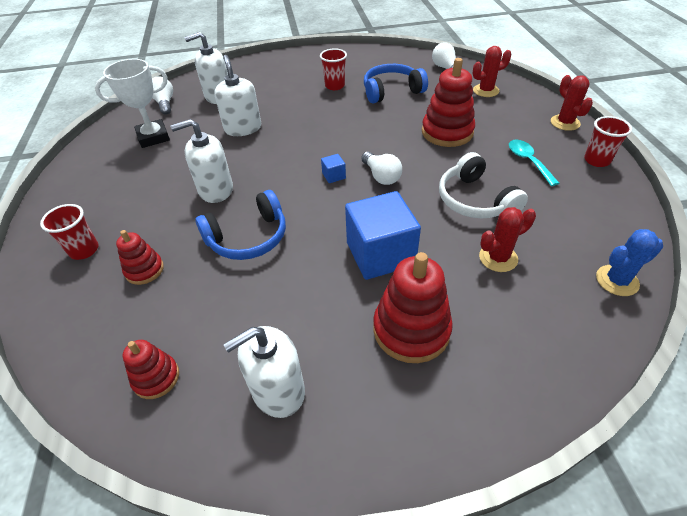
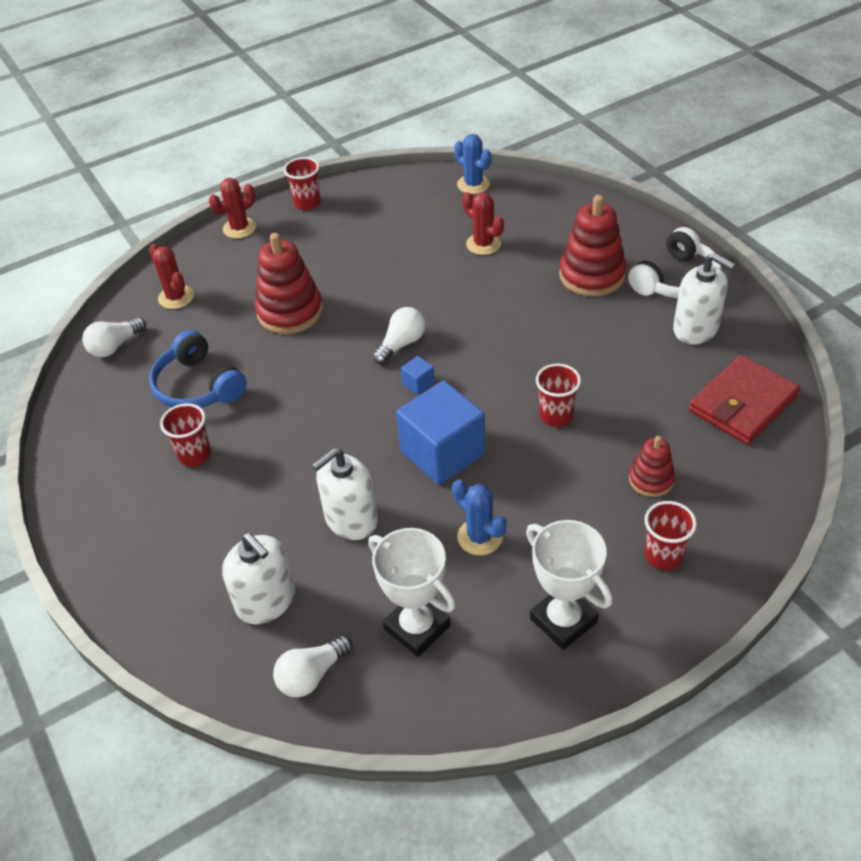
camera: 110 degrees left, 0 degrees up
red stacking toy [123,340,179,399] -> red wallet [689,355,800,445]
white soap dispenser [171,119,233,203] -> none
blue headphones [195,190,286,260] -> red cup [536,364,581,427]
blue cube [345,191,421,280] -> blue cube moved to [396,381,485,485]
white headphones [439,152,528,219] -> white headphones moved to [628,227,721,298]
turquoise spoon [509,140,559,186] -> none
none -> blue cactus [452,479,507,555]
none -> white trophy [526,520,612,650]

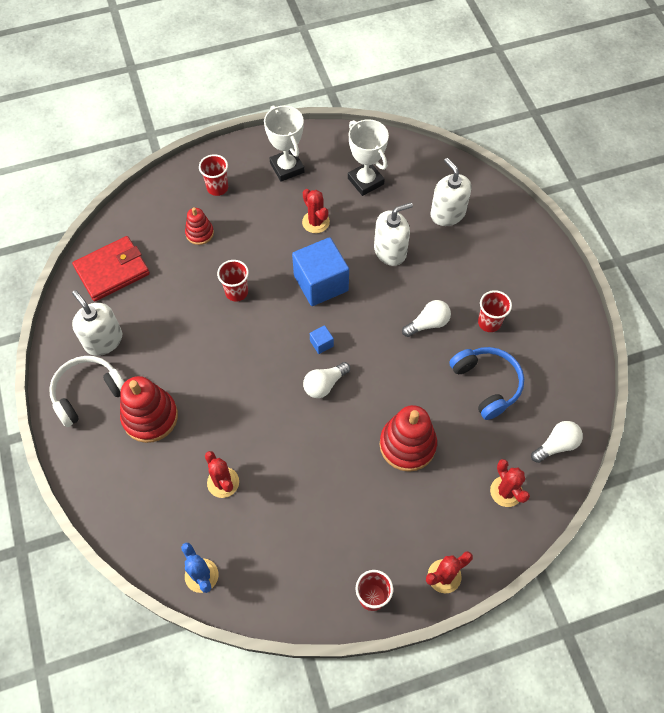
camera: 170 degrees left, 15 degrees up
white light bulb [273,635,353,697] -> white light bulb moved to [402,300,451,337]
blue cactus [452,479,507,555] -> red cactus [302,189,330,233]

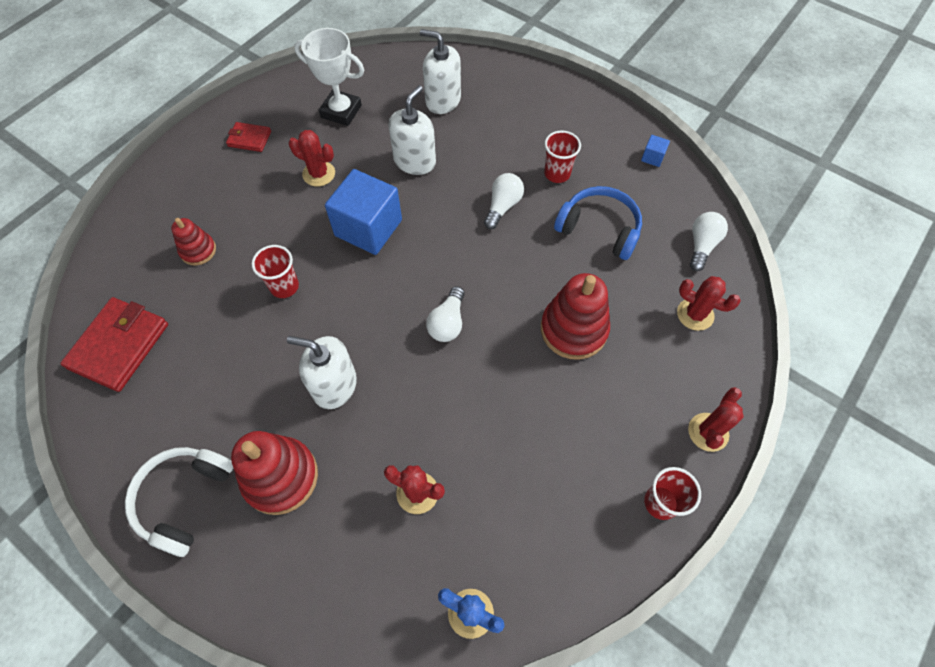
camera: 35 degrees left, 0 degrees up
white soap dispenser [72,290,122,356] -> white soap dispenser moved to [287,336,357,409]
red cup [199,154,228,196] -> none
white trophy [264,105,305,182] -> red wallet [226,122,271,152]
blue cube [310,325,334,354] -> blue cube moved to [641,135,670,167]

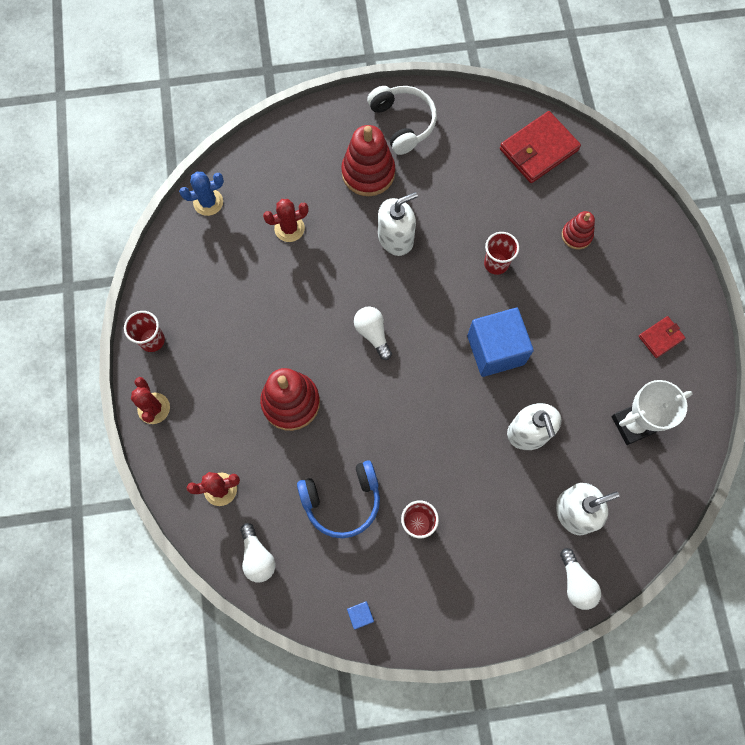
camera: 135 degrees right, 10 degrees up
red wallet [60,297,168,392] -> red wallet turned 75 degrees clockwise [500,111,581,183]
red cactus [289,130,335,187] -> none
white light bulb [484,173,524,229] -> white light bulb moved to [560,548,601,610]

